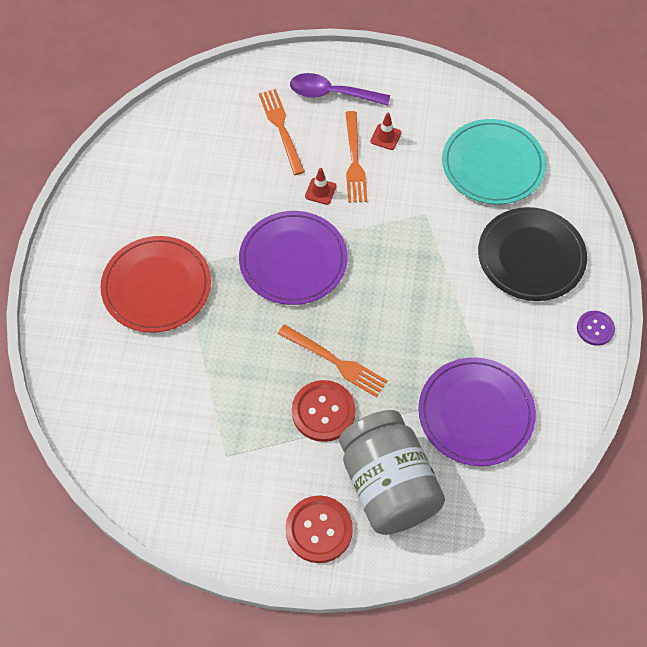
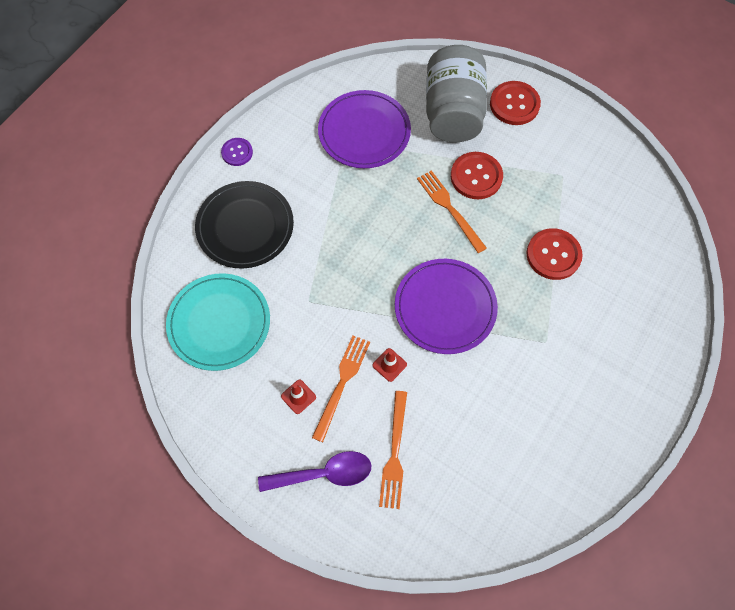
camera: 155 degrees left, 5 degrees up
red plate [100,236,211,333] -> none
purple spoon [290,73,390,106] -> purple spoon turned 45 degrees counterclockwise [258,451,371,492]
none -> red button [527,228,583,280]

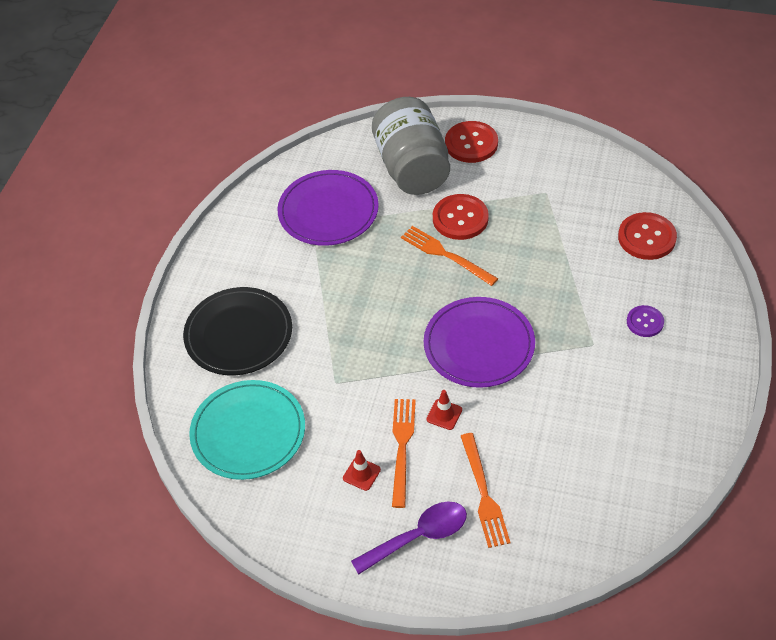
camera: 15 degrees left, 15 degrees down
purple button [221,138,253,166] -> purple button moved to [627,305,664,337]
red button [527,228,583,280] -> red button moved to [618,212,677,260]

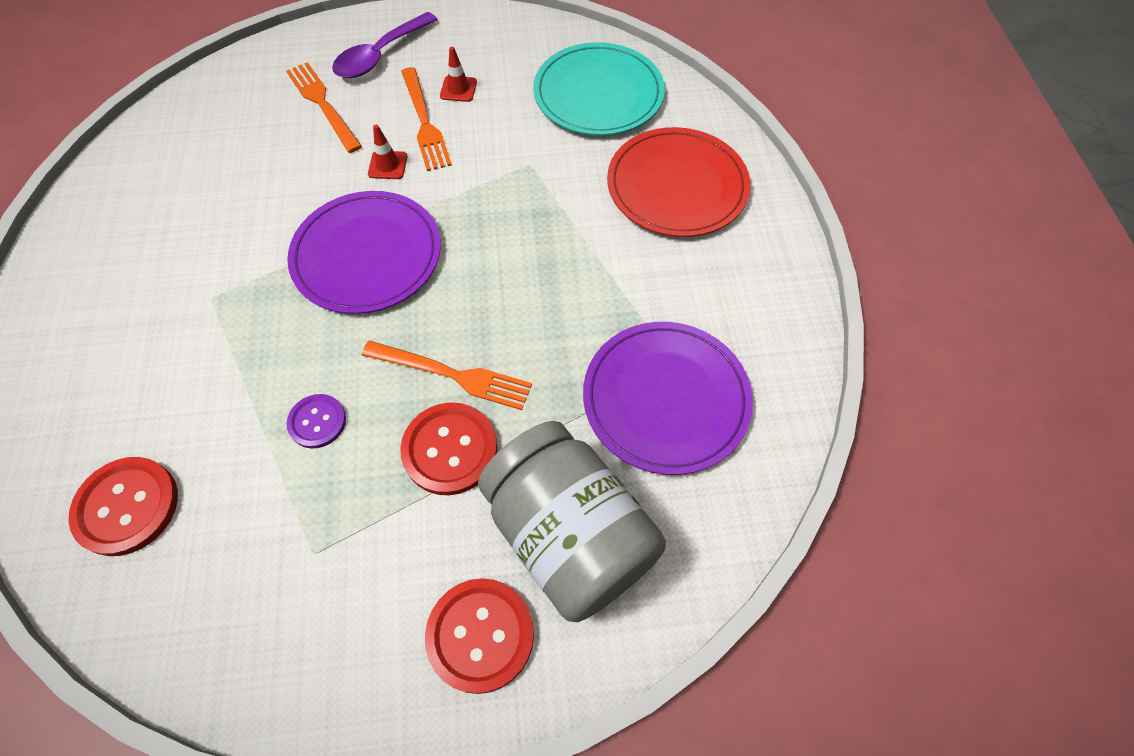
camera: 155 degrees right, 10 degrees up
black plate [183,287,292,375] -> red plate [607,127,750,237]
purple button [627,305,664,337] -> purple button moved to [287,394,346,449]

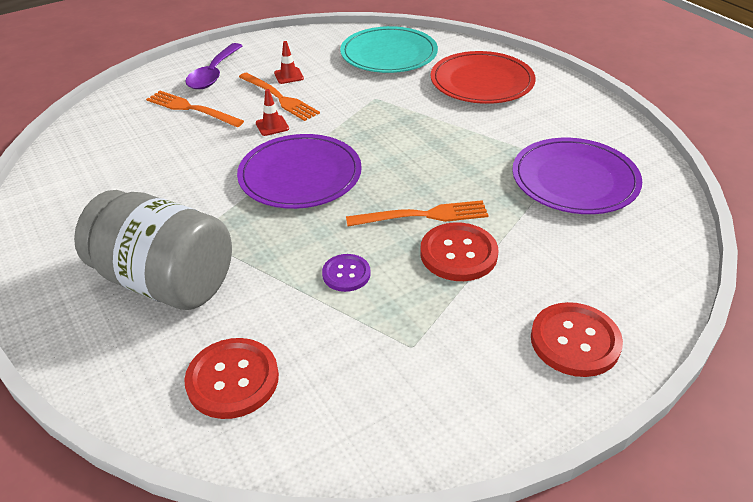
camera: 25 degrees left, 20 degrees down
grey jar [478,421,666,622] -> grey jar moved to [74,190,232,310]

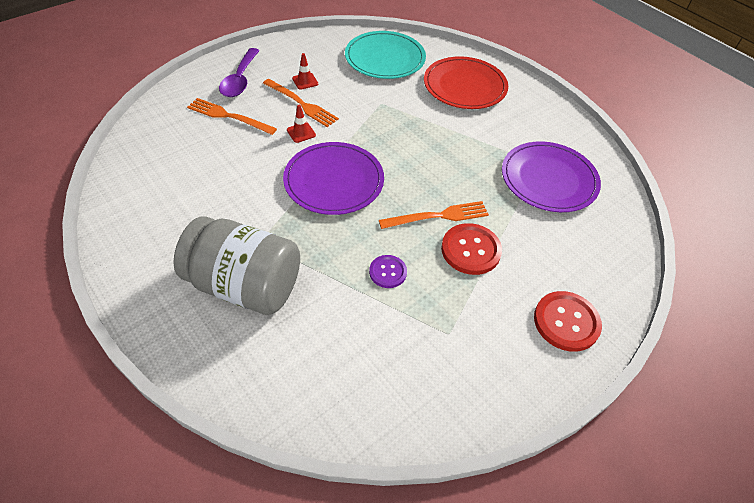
camera: 10 degrees left, 10 degrees up
red button [184,338,279,419] -> none

